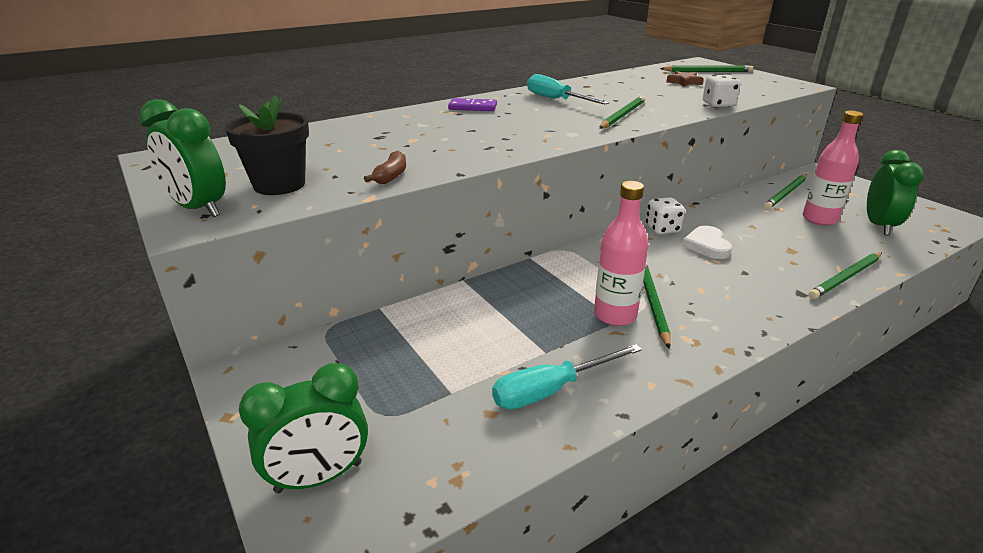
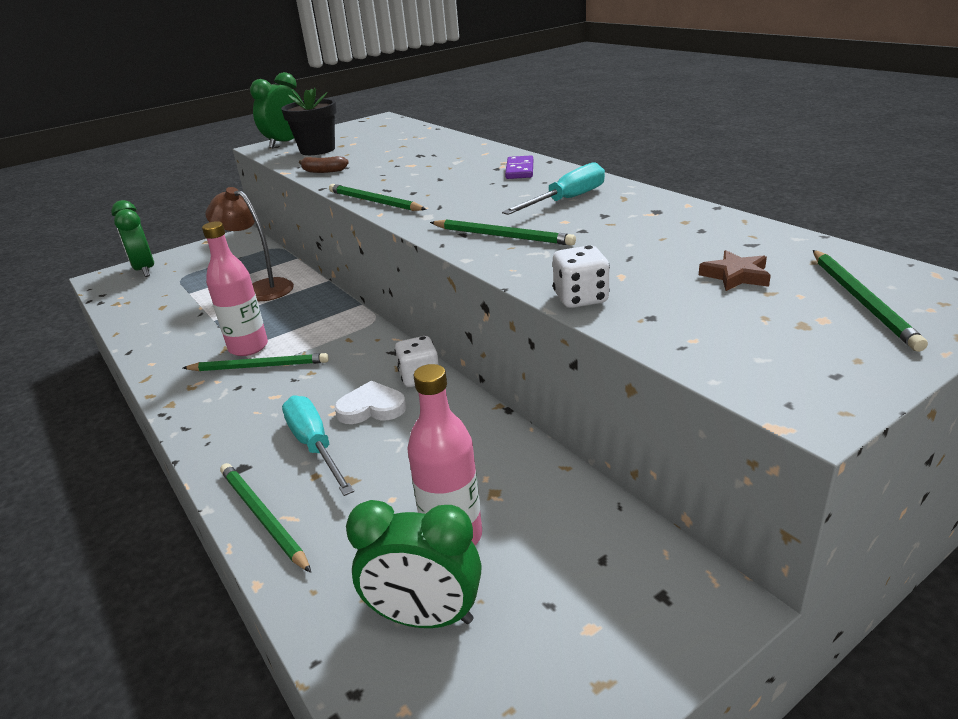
camera: 90 degrees right, 0 degrees up
turquoise screwdriver [492,344,642,409] -> turquoise screwdriver moved to [282,396,354,496]
green pencil [764,175,807,209] -> green pencil moved to [329,184,427,211]
none -> brown lamp [206,187,294,301]

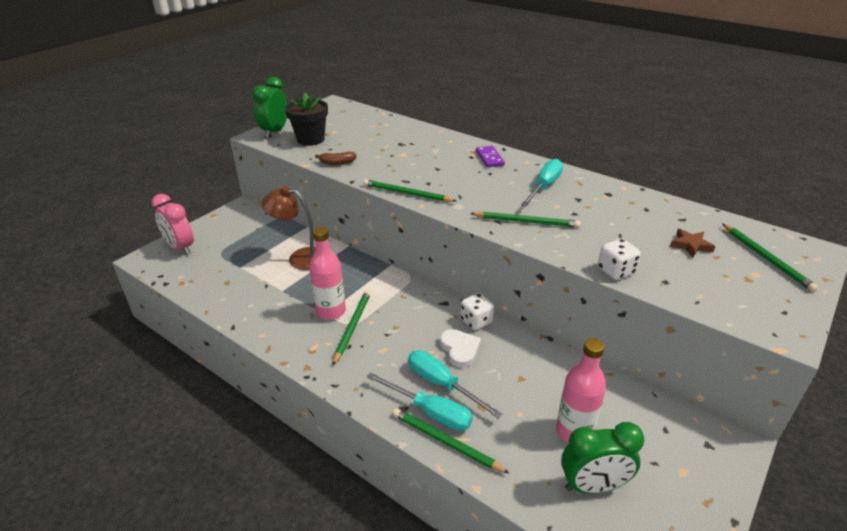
camera: 20 degrees left, 5 degrees up
green clock [111,200,154,277] -> pink clock [151,194,194,255]
green pencil [183,353,329,371] -> green pencil turned 60 degrees counterclockwise [333,290,371,365]
white heart [334,381,406,424] -> white heart turned 90 degrees clockwise [440,329,481,368]
none -> turquoise screwdriver [367,373,473,431]

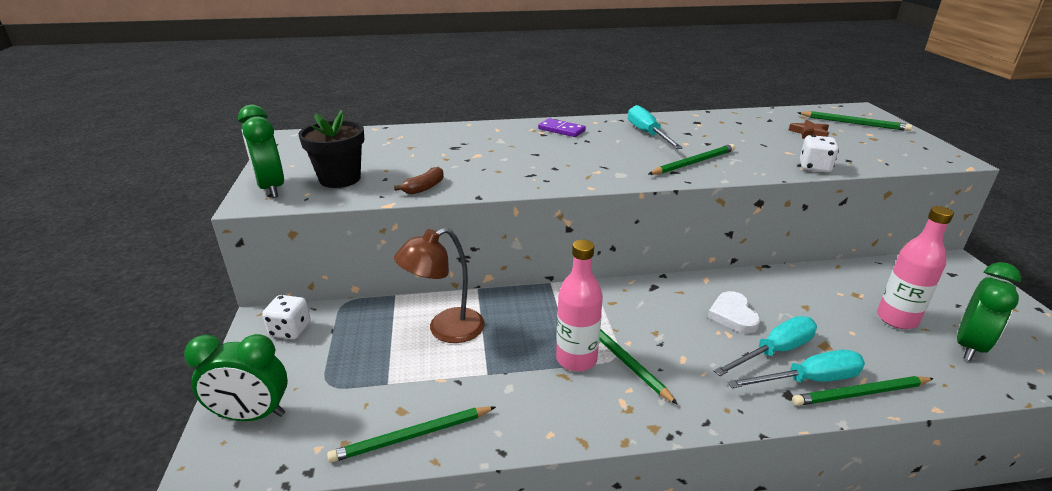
camera: 45 degrees left, 5 degrees down
pink clock [151,194,194,255] -> green clock [184,334,288,421]
green pencil [363,179,456,202] -> green pencil moved to [327,406,496,463]
turquoise screwdriver [408,350,503,419] -> turquoise screwdriver turned 150 degrees clockwise [714,316,817,376]
white heart [440,329,481,368] -> white heart turned 120 degrees counterclockwise [708,291,761,333]
white dice [461,293,494,330] -> white dice moved to [262,295,311,340]

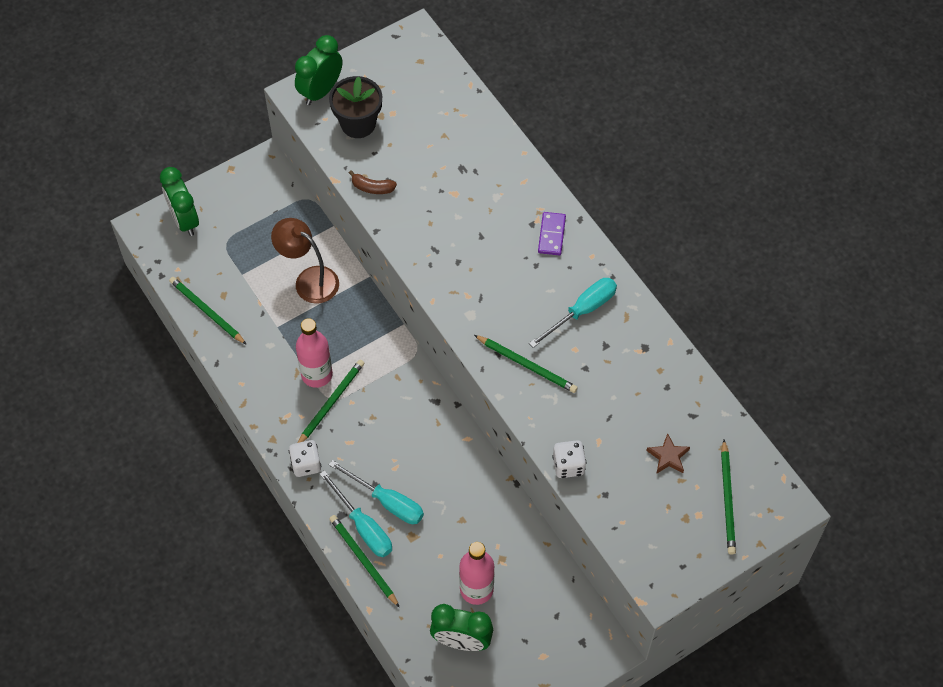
camera: 65 degrees right, 30 degrees up
white dice [262,295,311,340] -> white dice moved to [289,440,321,477]
white heart [708,291,761,333] -> none

